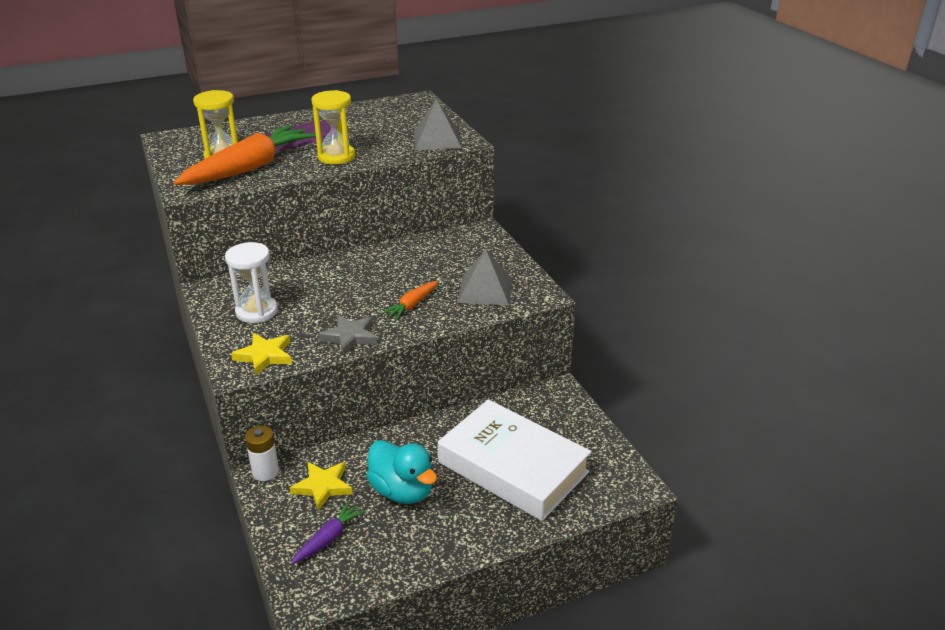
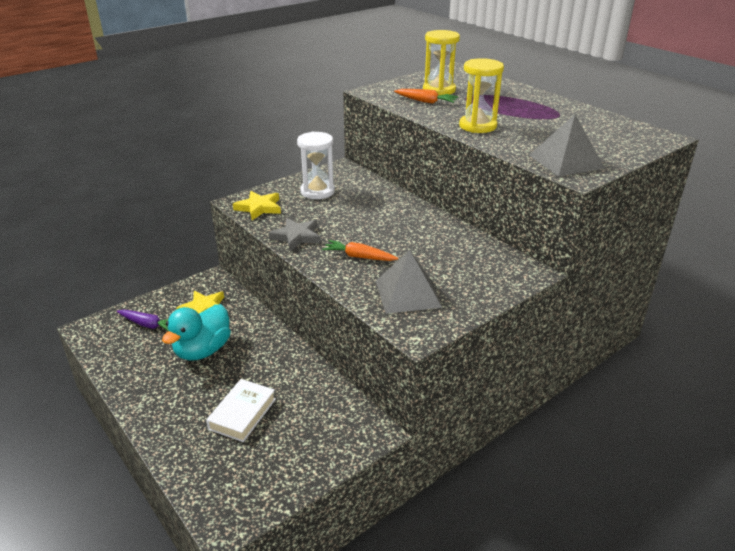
camera: 75 degrees right, 0 degrees up
orange carrot [174,125,316,185] -> orange carrot [394,89,458,104], size x0.46
white battery [245,426,279,481] -> none
white book [438,399,591,521] -> white book [206,379,276,442], size x0.49

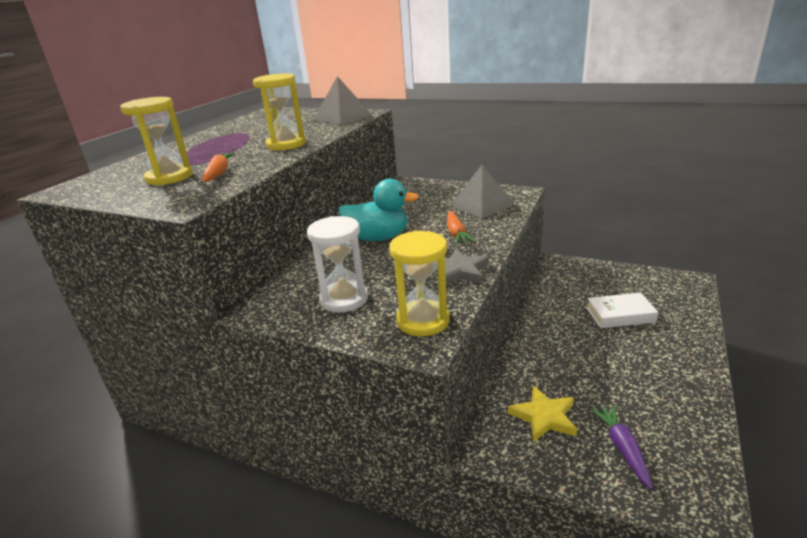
camera: 115 degrees left, 5 degrees down
turquoise duck [162,304,231,361] -> turquoise duck moved to [339,179,419,241]
yellow star [233,191,281,220] -> yellow hourglass [389,231,450,336]

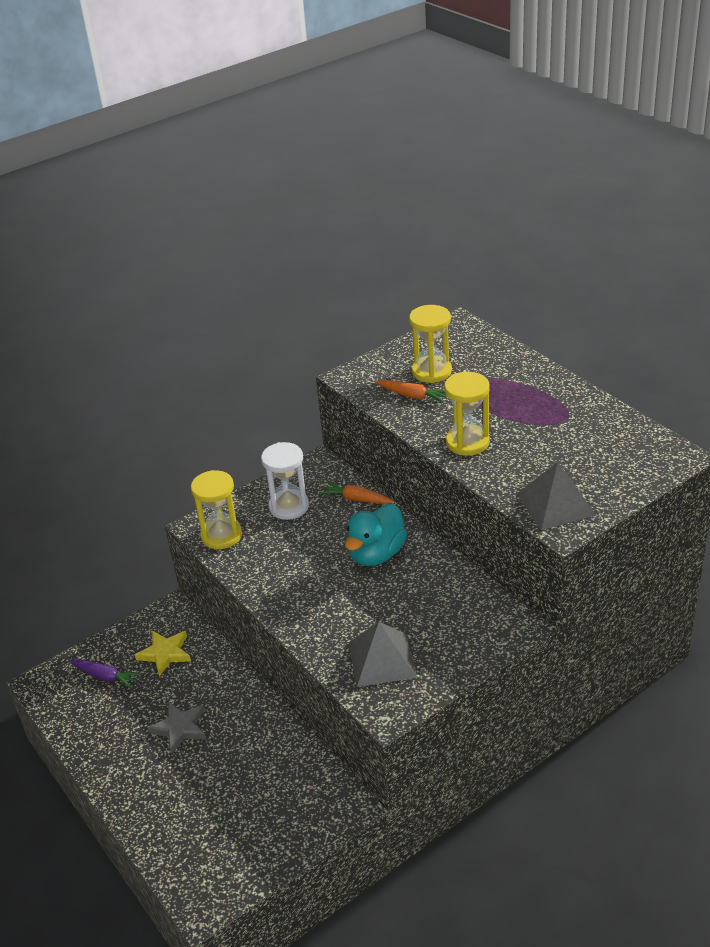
camera: 120 degrees right, 10 degrees up
grey star [435,249,489,285] -> grey star moved to [148,702,206,754]
orange carrot [447,211,475,245] -> orange carrot moved to [320,481,395,504]
white book [586,292,658,328] -> none

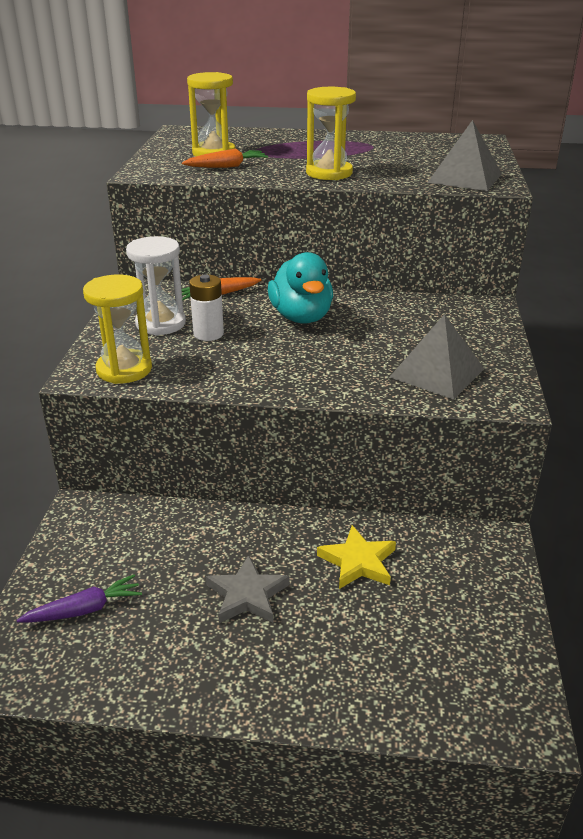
camera: 50 degrees left, 5 degrees down
yellow star [135,630,191,676] -> yellow star moved to [317,525,396,589]
none -> white battery [189,275,224,341]

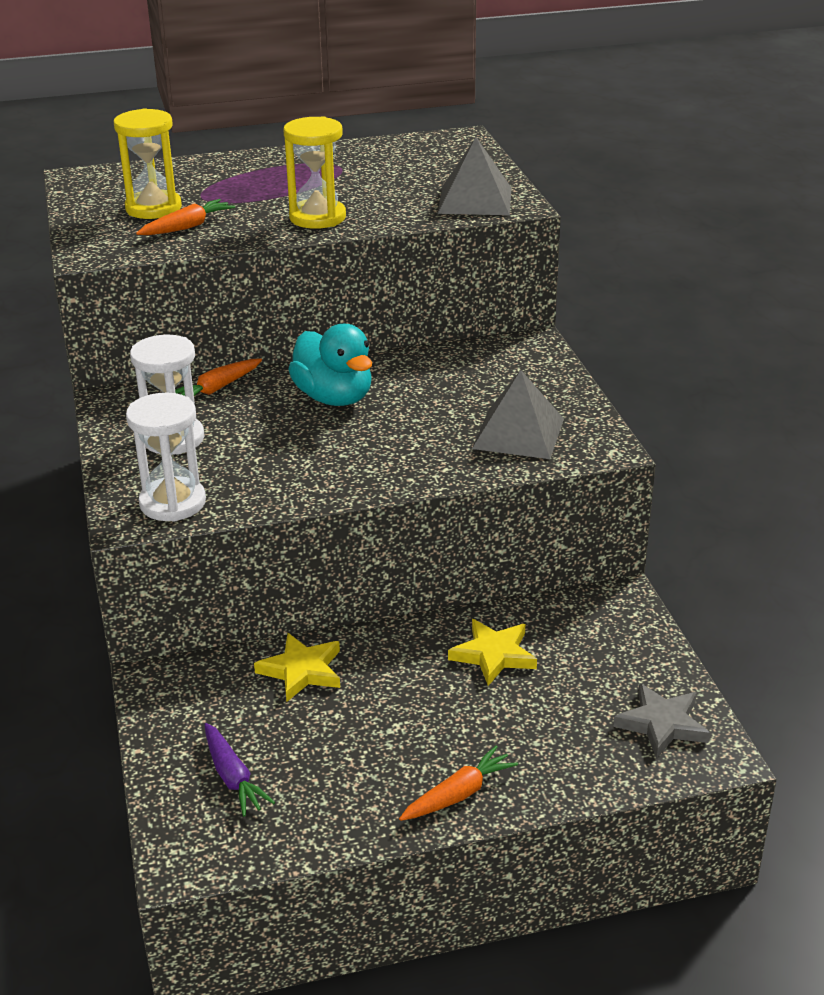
camera: 20 degrees left, 0 degrees up
purple carrot [17,574,142,622] -> purple carrot turned 105 degrees clockwise [204,723,275,817]
yellow hourglass [83,275,152,384] -> white hourglass [126,393,206,521]
white battery [189,275,224,341] -> none
grey star [206,555,290,623] -> grey star moved to [613,683,710,759]
none -> yellow star [254,633,340,702]
none -> orange carrot [399,745,518,821]

